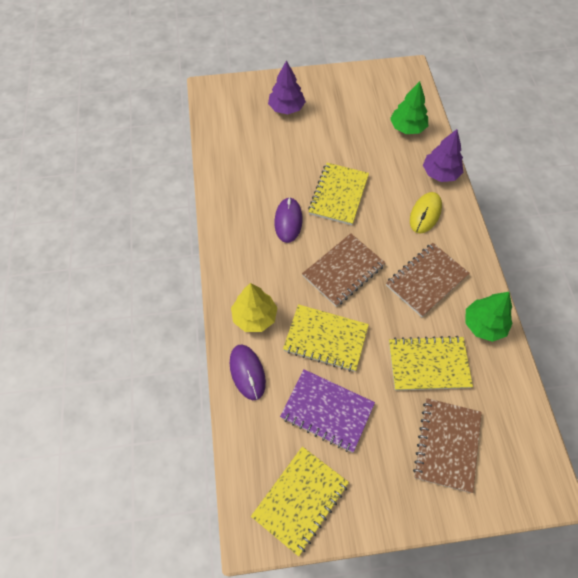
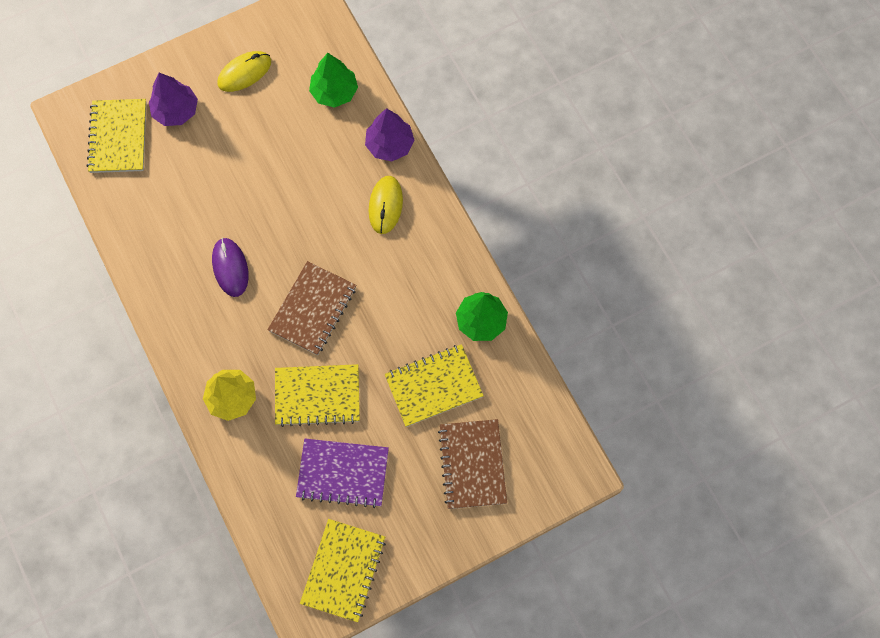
camera: 20 degrees left, 10 degrees up
purple mouse [230,345,266,400] -> none
yellow notebook [308,163,369,225] -> yellow notebook moved to [87,99,146,173]
brown notebook [386,243,470,317] -> none
none -> yellow mouse [217,51,271,92]

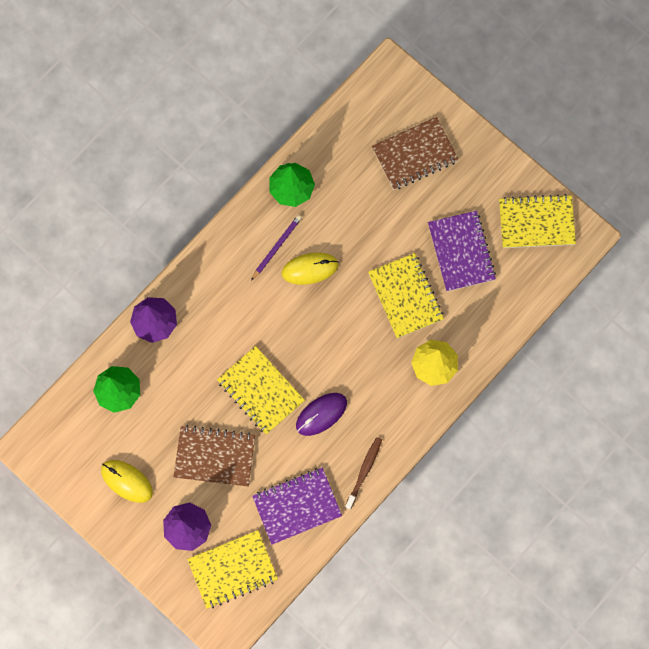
camera: 110 degrees left, 5 degrees up
brown notebook [267,261,357,355] -> brown notebook moved to [174,425,255,487]
yellow mouse [369,176,403,234] -> yellow mouse moved to [282,252,339,285]
yellow notebook [385,344,484,427] -> yellow notebook moved to [217,346,305,435]
none -> purple pencil [251,215,302,280]
none -> purple notebook [252,468,342,545]
none -> brown toothbrush [345,437,382,510]

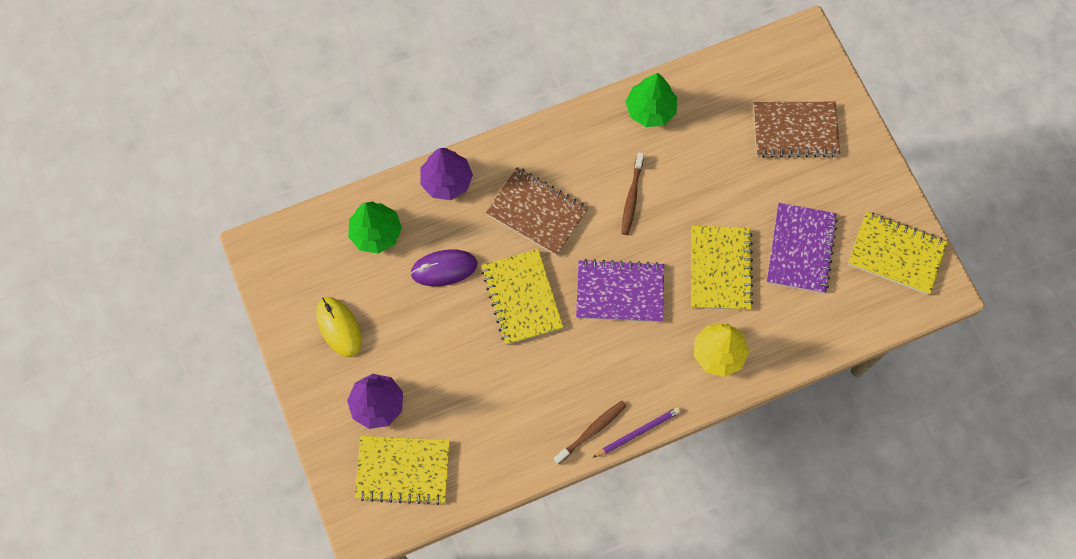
camera: 25 degrees right, 5 degrees down
brown notebook [174,425,255,487] -> brown notebook moved to [486,167,588,256]
purple pencil [251,215,302,280] -> purple pencil moved to [592,407,681,458]
purple notebook [252,468,342,545] -> purple notebook moved to [576,259,664,322]
yellow mouse [282,252,339,285] -> brown toothbrush [621,152,644,235]
purple mouse [296,393,347,436] -> purple mouse moved to [410,249,477,286]

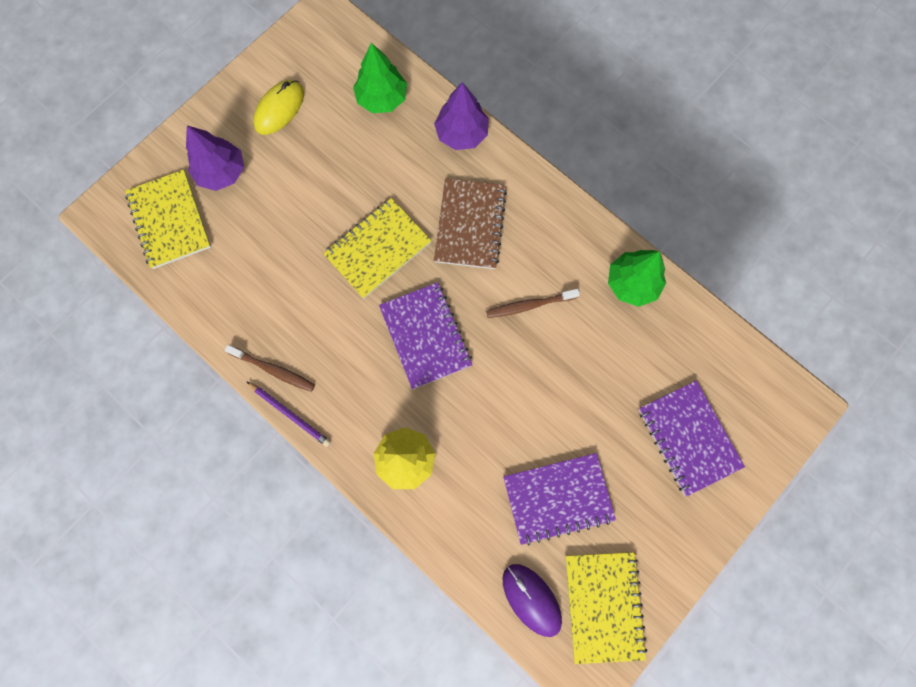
camera: 65 degrees right, 5 degrees up
purple mouse [410,249,477,286] -> purple mouse moved to [503,564,562,637]
yellow notebook [691,225,753,310] -> none
brown notebook [753,102,840,158] -> purple notebook [639,381,745,496]

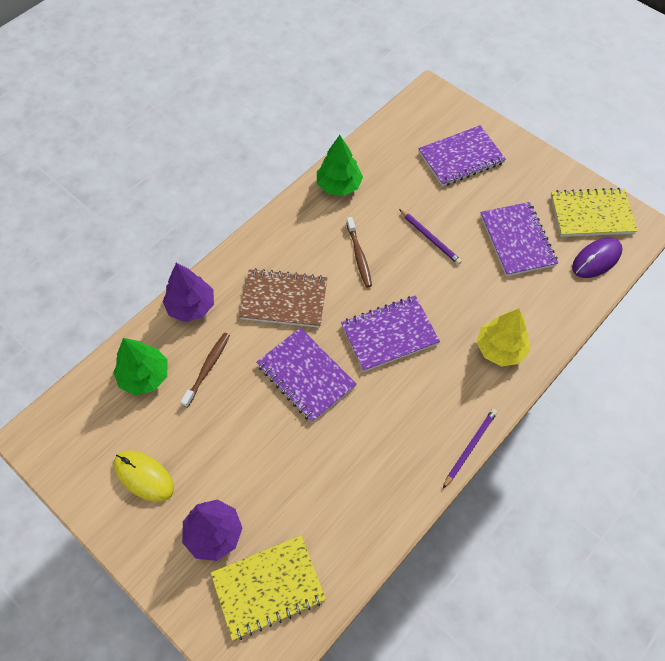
camera: 90 degrees left, 15 degrees down
brown toothbrush [225,345,315,392] -> brown toothbrush moved to [181,333,230,408]
yellow notebook [323,198,432,299] -> purple notebook [256,328,357,423]
none -> purple pencil [399,209,462,265]

